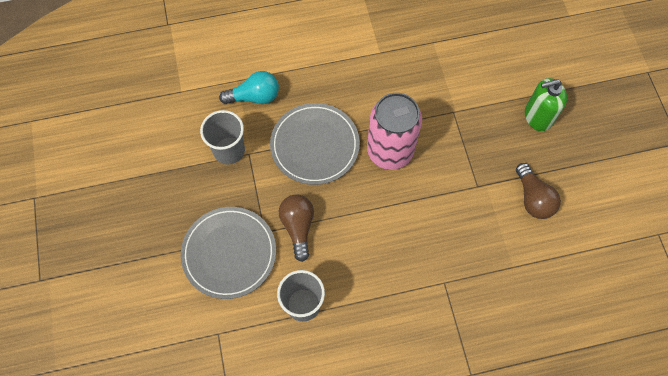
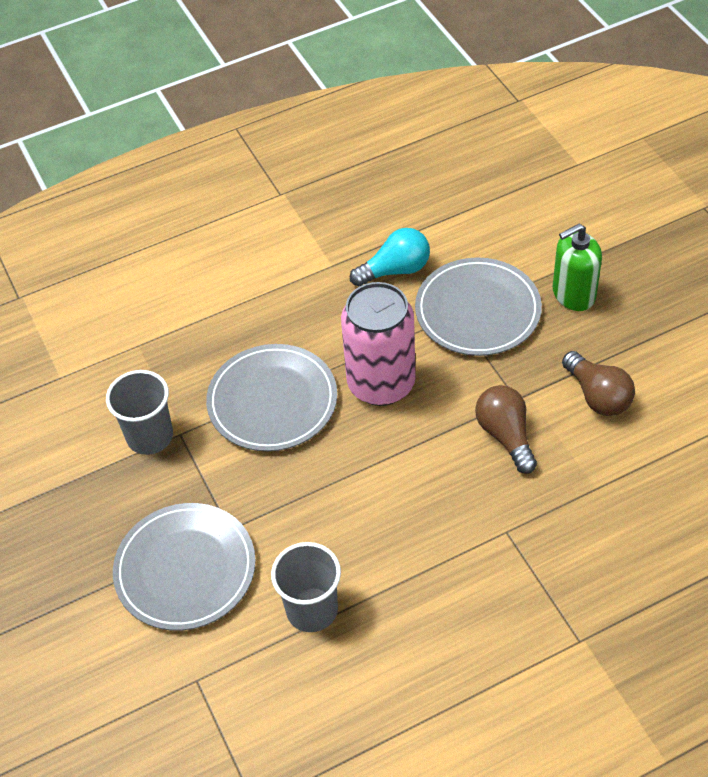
camera: 10 degrees left, 15 degrees down
turquoise light bulb [219,71,279,104] -> turquoise light bulb moved to [350,228,430,287]
brown light bulb [279,195,314,262] -> brown light bulb moved to [475,385,537,474]
none -> grey plate [415,258,542,356]

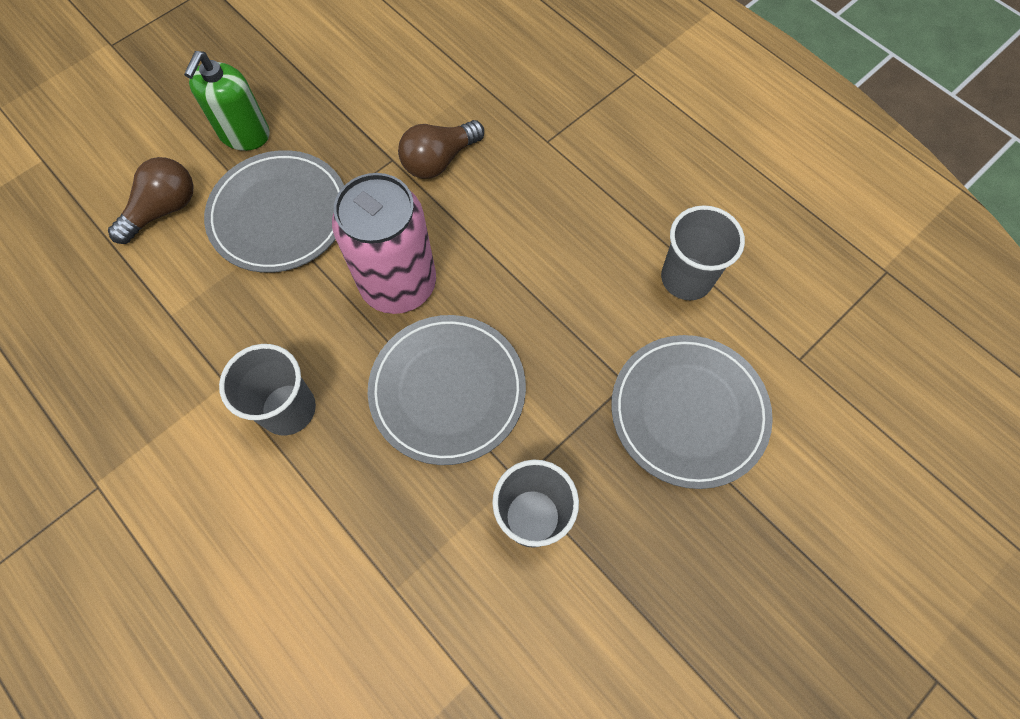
camera: 110 degrees left, 15 degrees up
turquoise light bulb [350,228,430,287] -> none
green soap dispenser [553,224,602,311] -> green soap dispenser turned 60 degrees clockwise [184,51,270,151]
brown light bulb [562,351,635,416] -> brown light bulb moved to [108,157,194,244]
none -> grey cup [219,344,316,435]

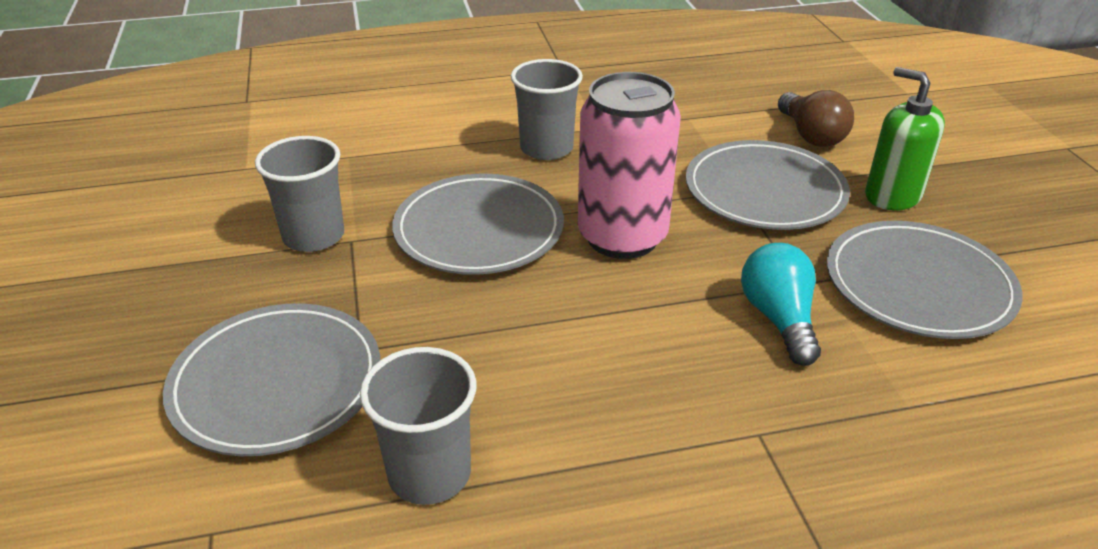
camera: 120 degrees right, 30 degrees down
brown light bulb [398,120,484,179] -> turquoise light bulb [741,243,821,366]
none -> grey plate [827,221,1023,339]

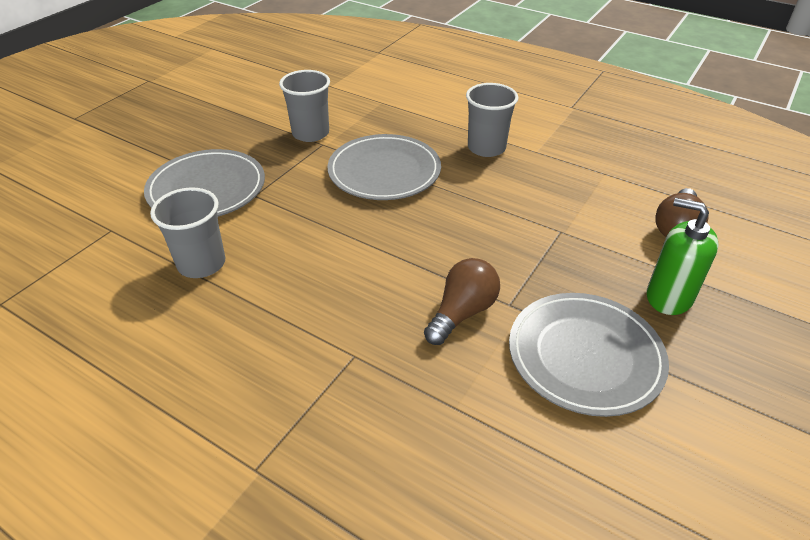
camera: 45 degrees right, 5 degrees up
pink can [578,72,681,259] -> none
grey plate [686,140,850,230] -> none
turquoise light bulb [741,243,821,366] -> brown light bulb [424,258,500,345]
green soap dispenser [865,67,945,210] -> green soap dispenser turned 60 degrees counterclockwise [647,198,719,315]

